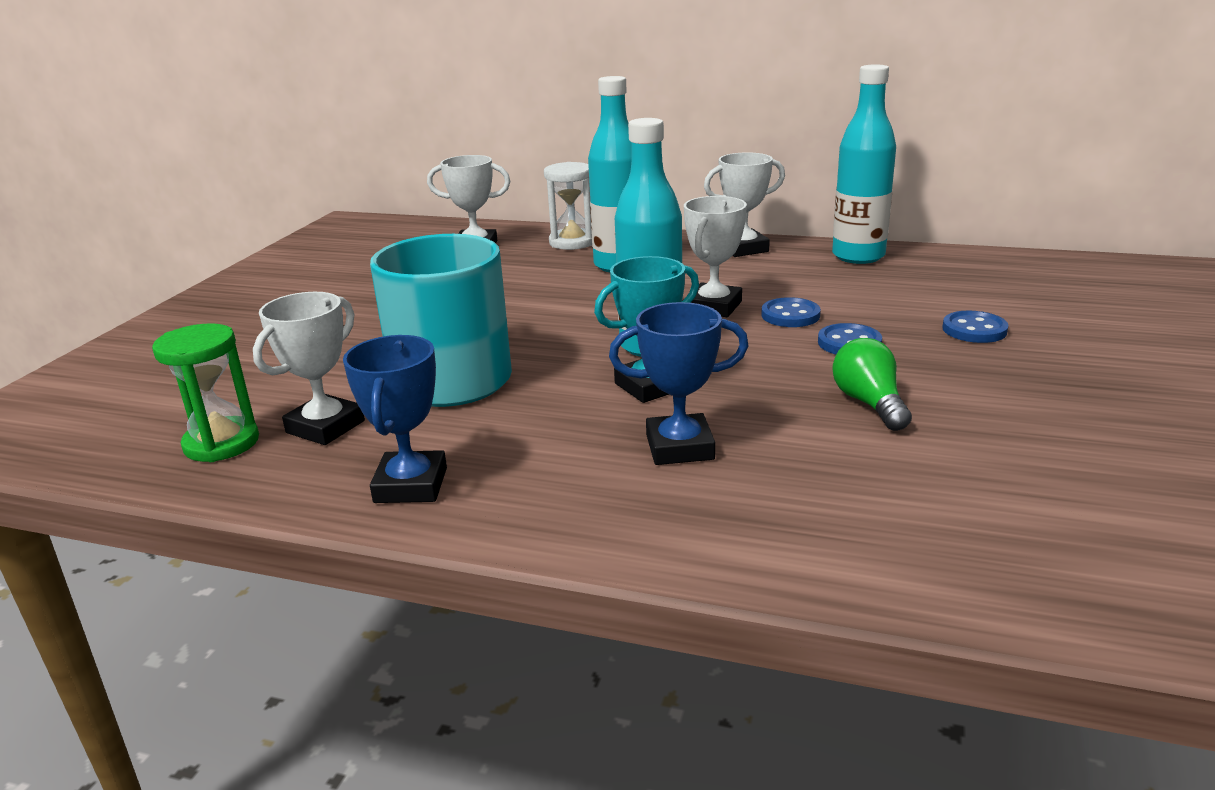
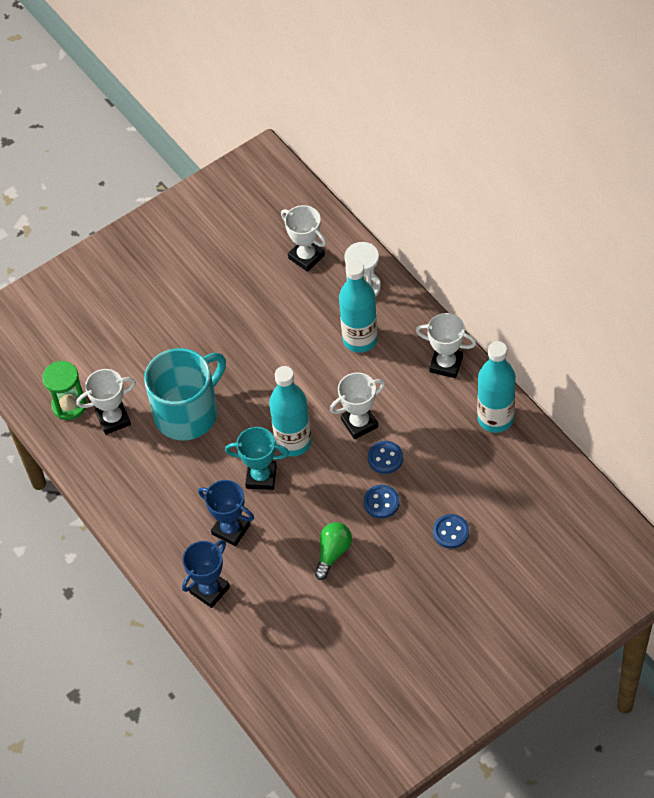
camera: 40 degrees right, 30 degrees up
blue trophy [343,335,447,503] -> blue trophy moved to [182,540,230,608]

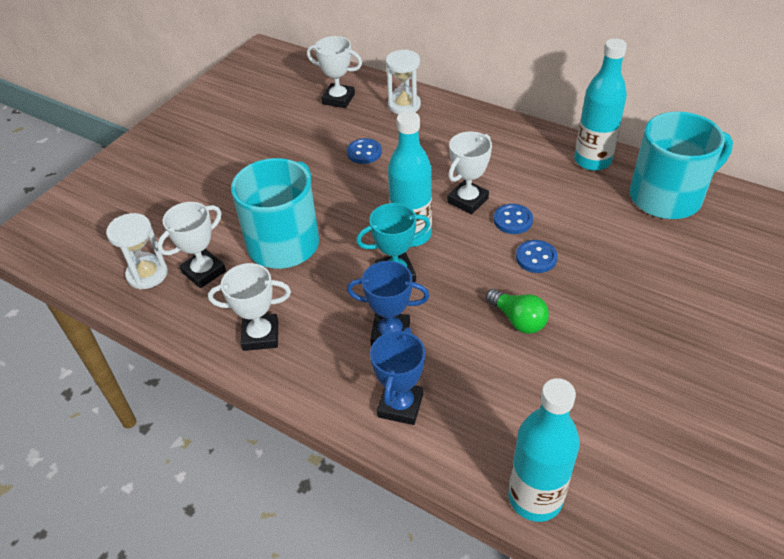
camera: 25 degrees left, 10 degrees down
green hourglass [42,361,87,420] -> white hourglass [106,213,168,290]
green light bulb [314,522,352,580] -> green light bulb turned 135 degrees clockwise [486,289,549,334]
turquoise bottle [339,260,378,353] -> turquoise bottle moved to [508,378,580,522]
white trophy [416,313,477,378] -> white trophy moved to [208,263,291,351]
blue button [433,514,469,549] -> blue button moved to [347,138,382,164]
none -> turquoise mug [630,111,733,219]

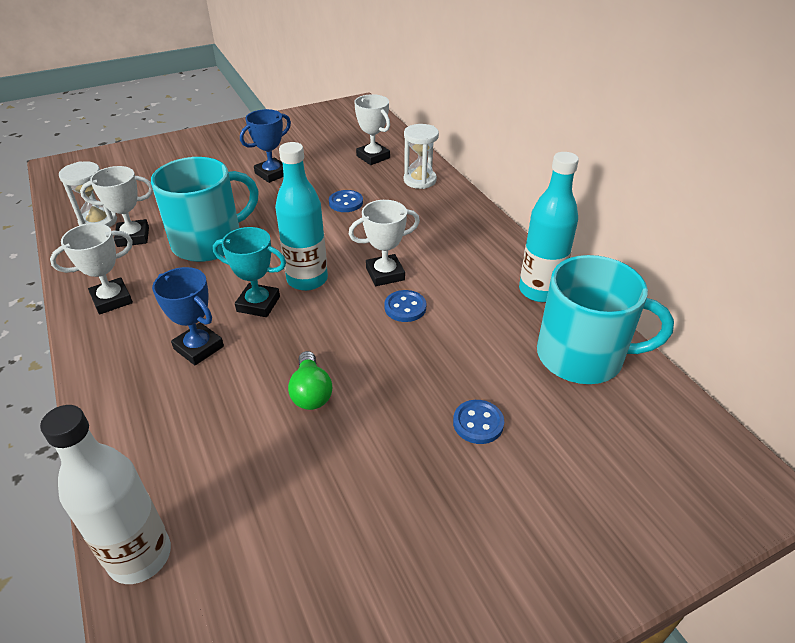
camera: 30 degrees right, 5 degrees down
white trophy [208,263,291,351] -> white trophy turned 60 degrees counterclockwise [50,223,133,314]
blue trophy [370,327,425,425] -> blue trophy moved to [240,109,291,183]
turquoise bottle [508,378,580,522] -> white bottle [40,405,171,584]
blue button [516,240,558,273] -> blue button moved to [453,400,504,444]

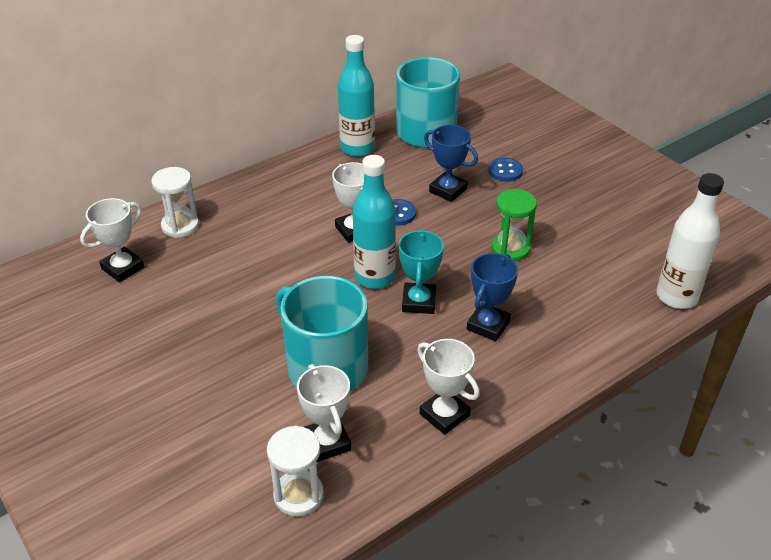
camera: 100 degrees left, 0 degrees up
blue trophy [240,109,291,183] -> blue trophy moved to [424,125,478,202]
green light bulb [288,351,332,410] -> green hourglass [492,189,537,261]
blue button [329,190,363,212] -> none

